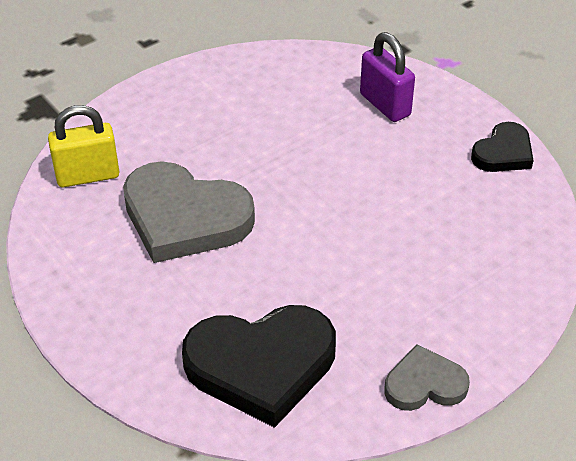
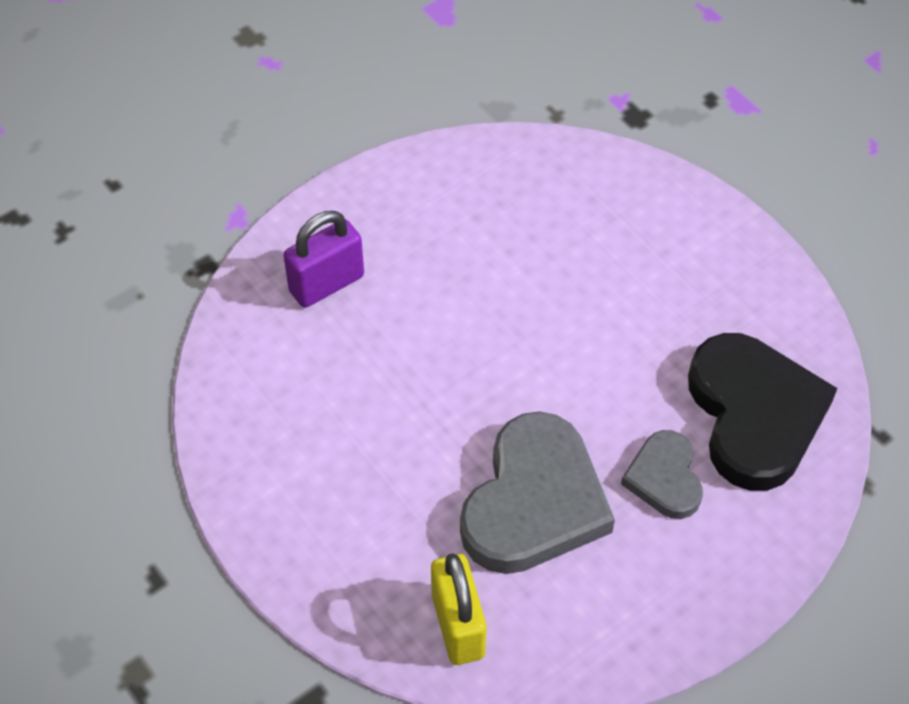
camera: 90 degrees left, 10 degrees up
grey heart [385,344,470,411] -> grey heart moved to [621,430,703,519]
black heart [471,122,534,172] -> none

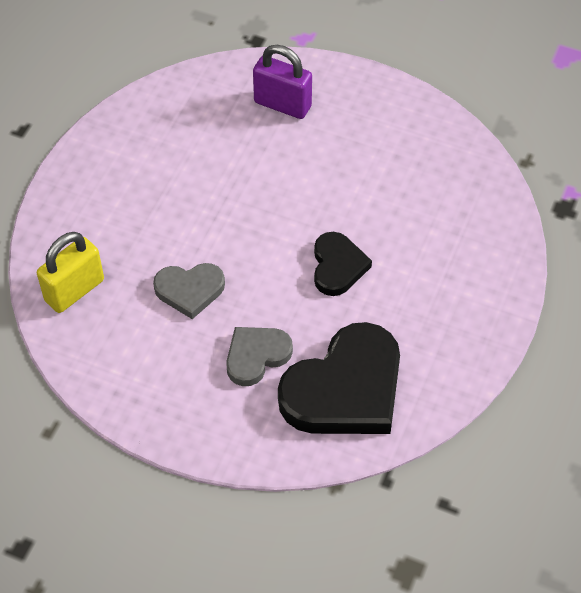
camera: 60 degrees right, 0 degrees up
grey heart [460,411,615,574] -> grey heart [153,263,225,319], size x0.54
none -> black heart [314,232,372,296]

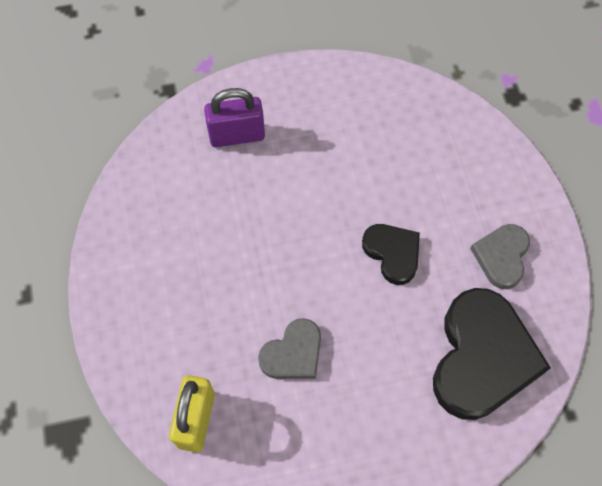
camera: 35 degrees left, 10 degrees up
grey heart [226,327,293,386] -> grey heart moved to [470,224,530,289]

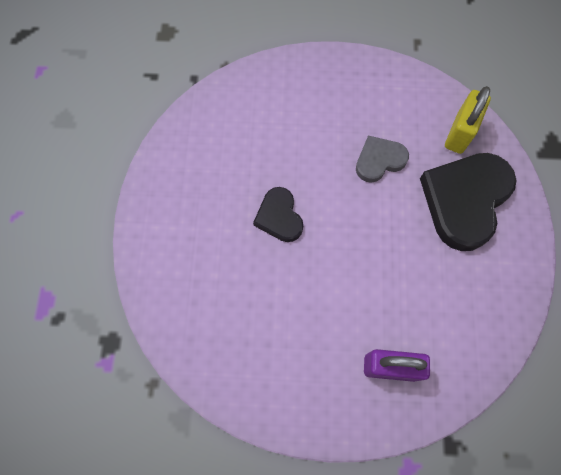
camera: 165 degrees left, 5 degrees up
black heart [433,288,551,420] -> black heart moved to [420,153,517,251]
grey heart [470,224,530,289] -> none

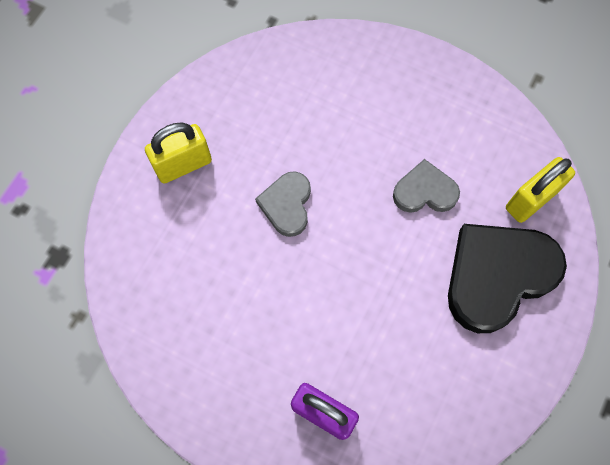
camera: 25 degrees right, 0 degrees up
black heart [253,187,303,242] -> grey heart [255,171,311,237]
none -> yellow padlock [145,122,212,184]

